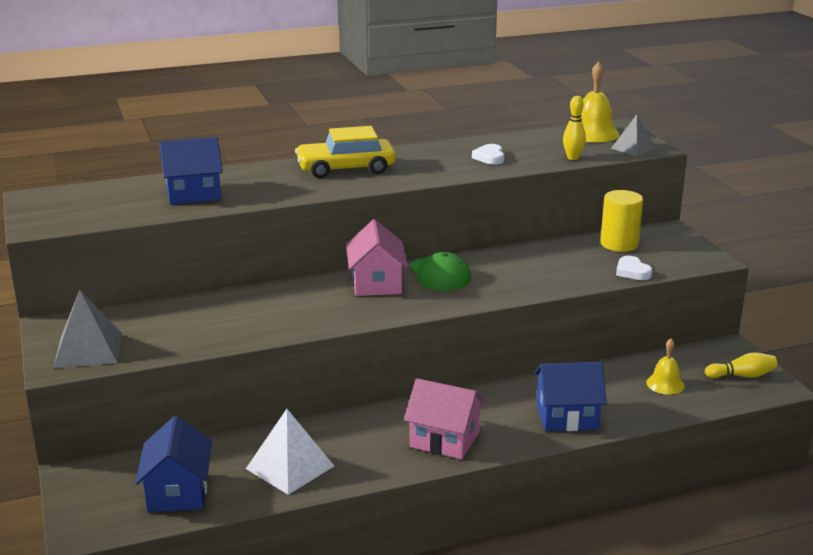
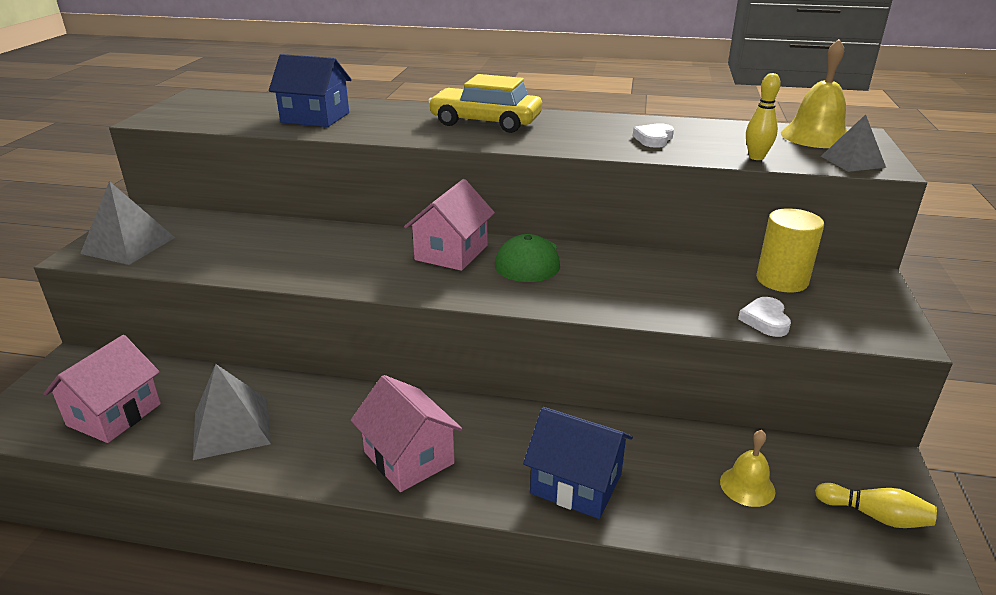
camera: 30 degrees right, 5 degrees up
blue house [135,416,212,512] -> pink house [43,335,161,443]
white pyramid [246,409,334,495] -> grey pyramid [193,364,271,460]

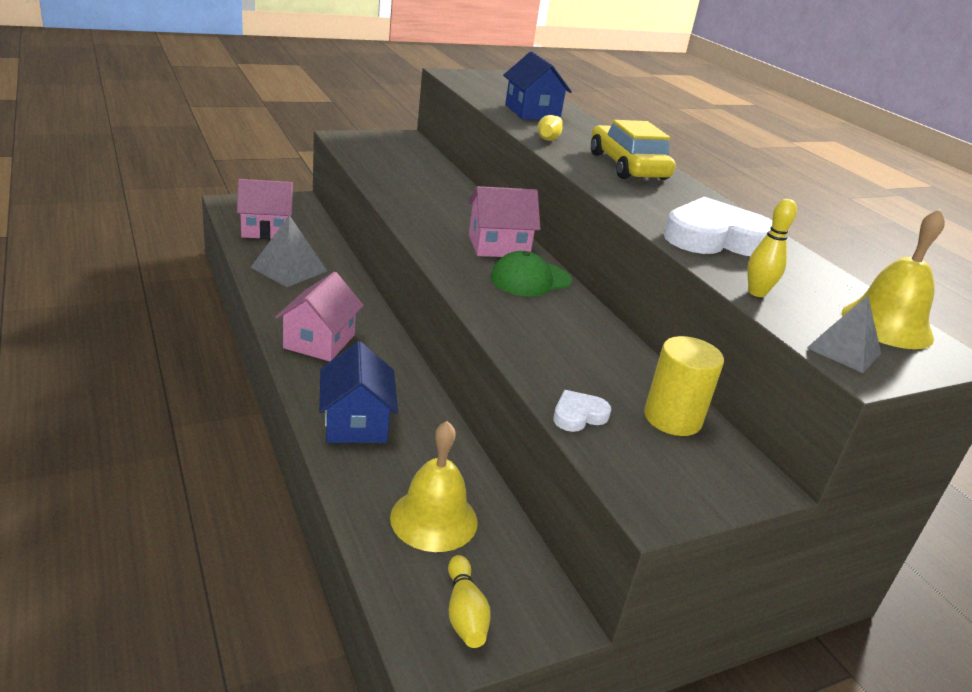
camera: 50 degrees right, 0 degrees up
grey pyramid [80,181,175,265] -> none
white heart [633,123,674,148] -> white heart [664,197,772,256], size x2.14
yellow bell [720,430,775,507] -> yellow bell [390,421,478,552], size x1.64
none -> yellow bowling pin [538,115,563,141]

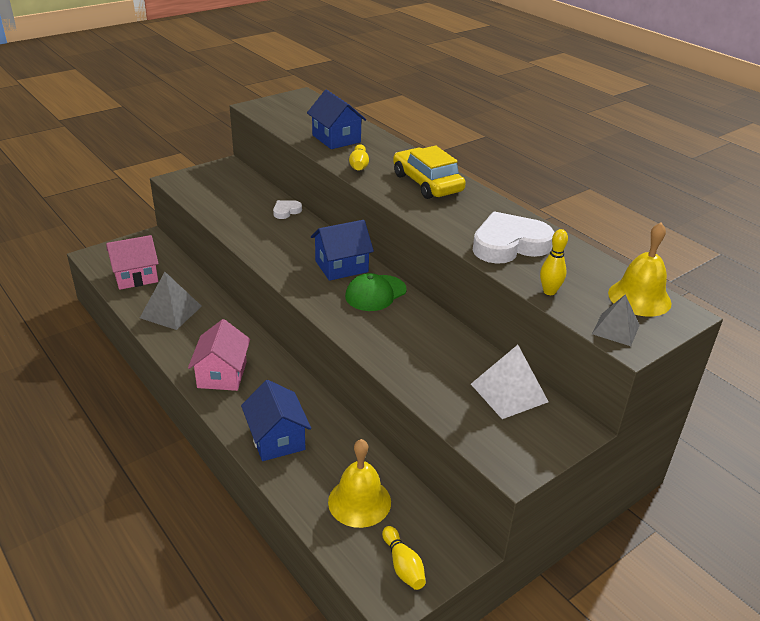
camera: 10 degrees left, 5 degrees up
pink house [468,186,540,257] -> blue house [311,220,374,281]
white heart [553,390,611,432] -> white heart moved to [273,200,302,219]
yellow cylinder [644,336,724,436] -> white pyramid [471,345,549,419]

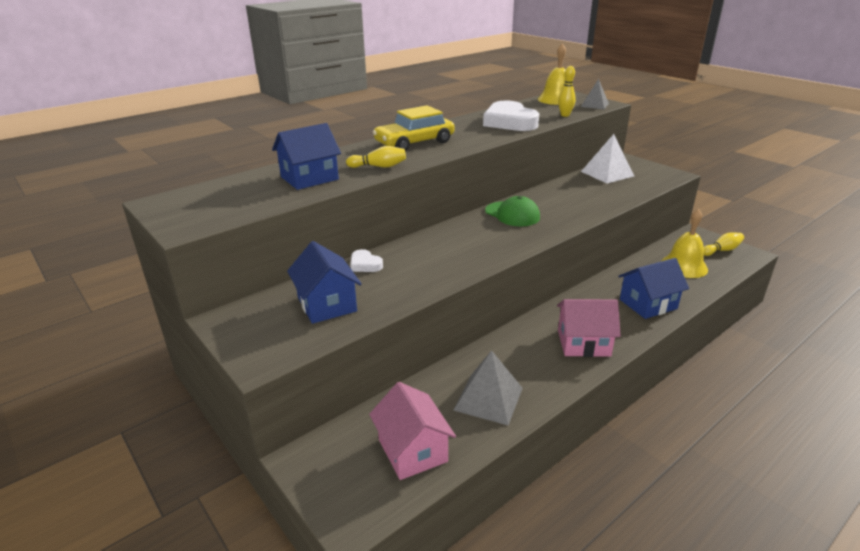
camera: 90 degrees left, 5 degrees down
blue house [311,220,374,281] -> blue house moved to [287,241,362,324]

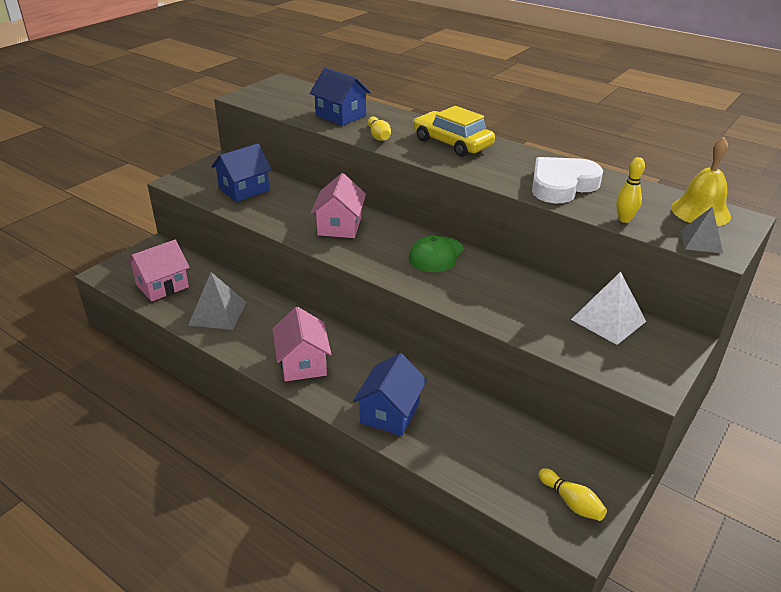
camera: 75 degrees right, 5 degrees up
white heart [350,249,383,272] -> none
blue house [618,258,689,319] -> blue house turned 60 degrees clockwise [353,353,427,436]
yellow bell [661,209,708,278] -> none
none -> pink house [311,173,366,238]

